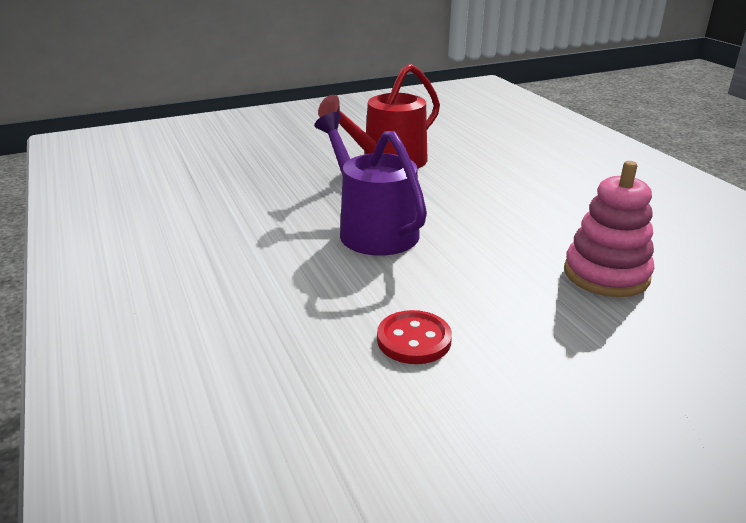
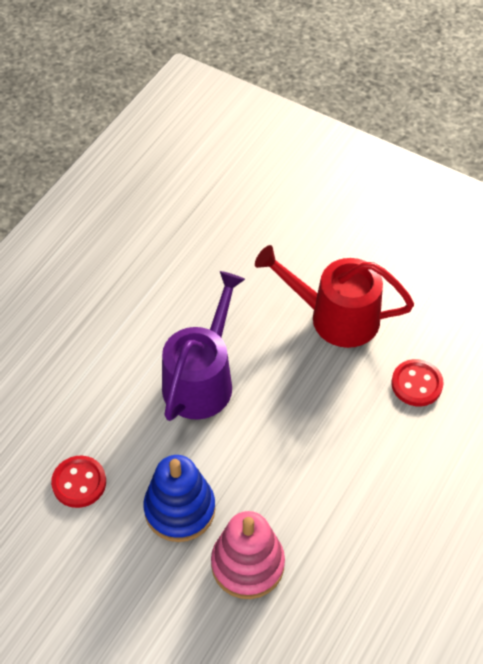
camera: 55 degrees right, 25 degrees up
none -> blue stacking toy [143,455,215,542]
none -> red button [391,359,444,406]

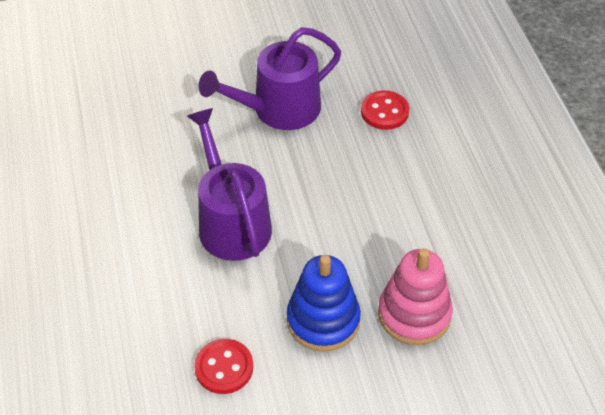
camera: 45 degrees left, 5 degrees down
red watering can [255,245,414,348] -> purple watering can [199,27,341,130]

